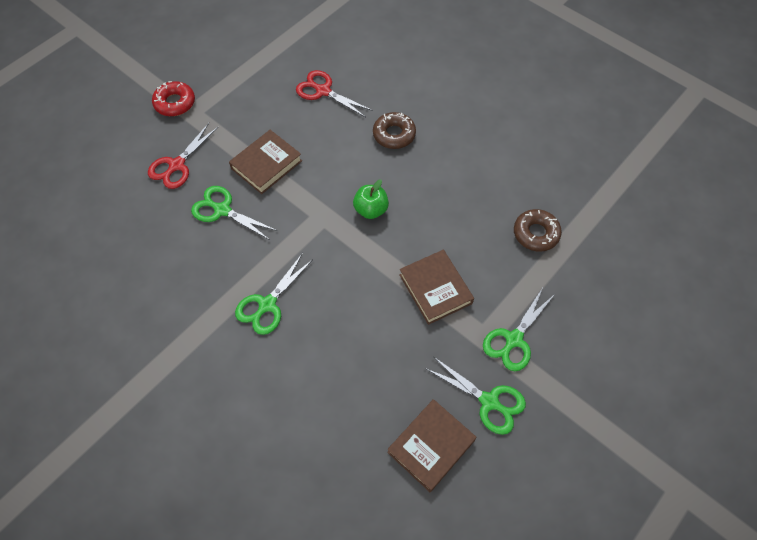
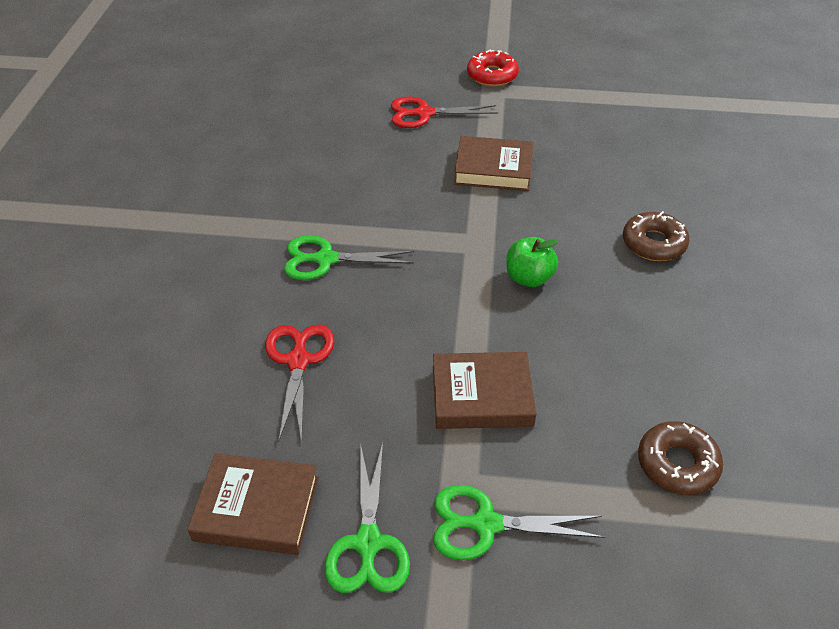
camera: 55 degrees right, 15 degrees down
green scissors [191,186,277,240] -> none
red scissors [296,70,373,117] -> red scissors moved to [265,325,334,442]
brown book [400,250,474,325] -> brown book turned 60 degrees clockwise [433,352,536,429]

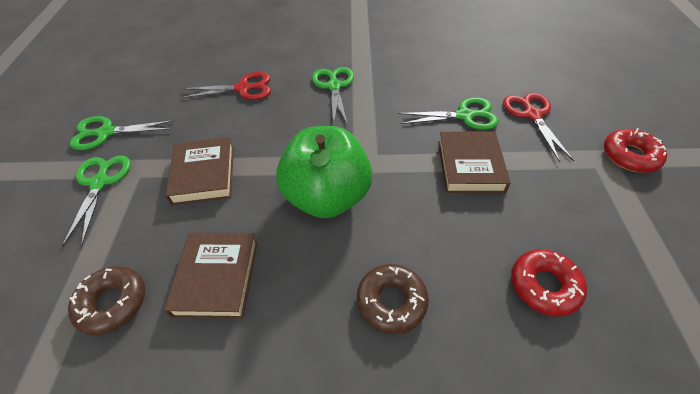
camera: 85 degrees right, 5 degrees up
brown book [187,453,319,555] -> brown book moved to [164,233,258,319]
green apple [506,237,559,287] -> green apple [276,126,372,218], size x1.99
none -> green scissors [398,97,499,130]
none -> red donut [511,249,587,317]

